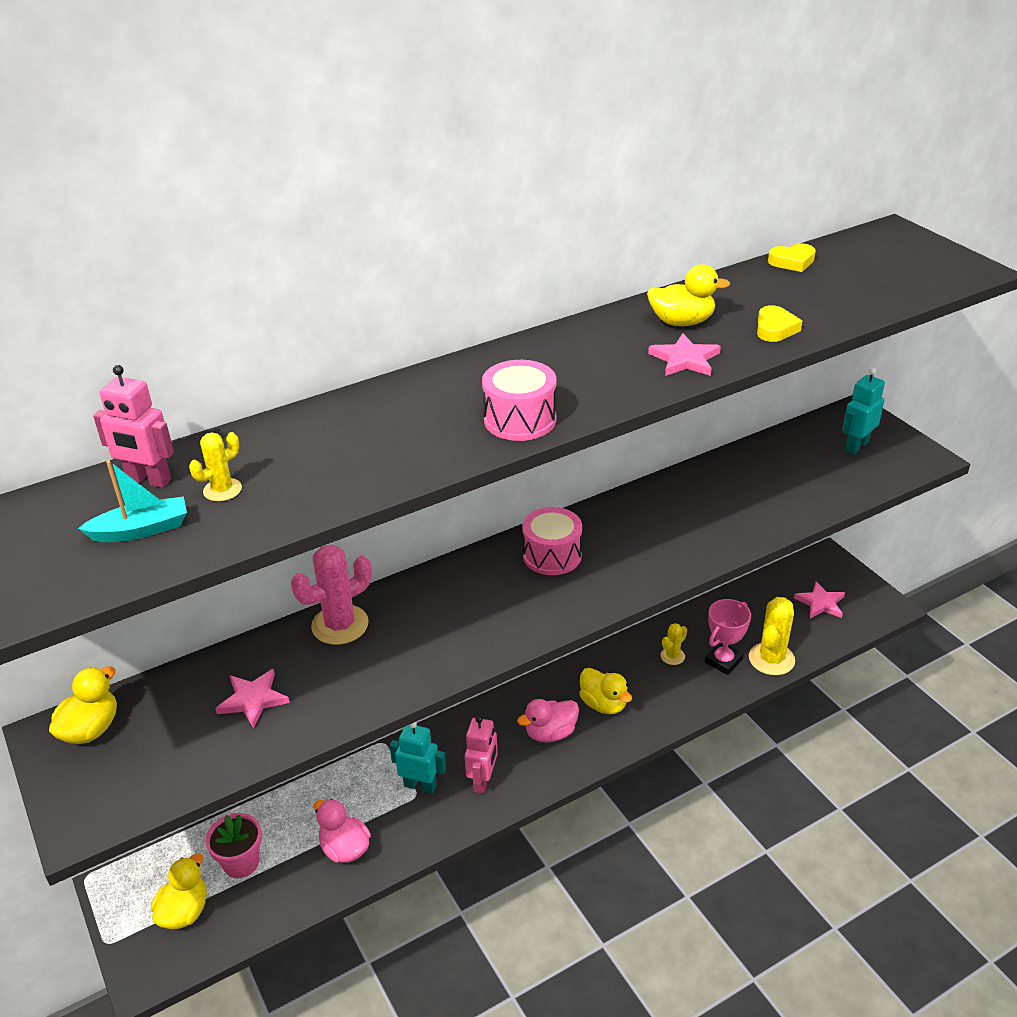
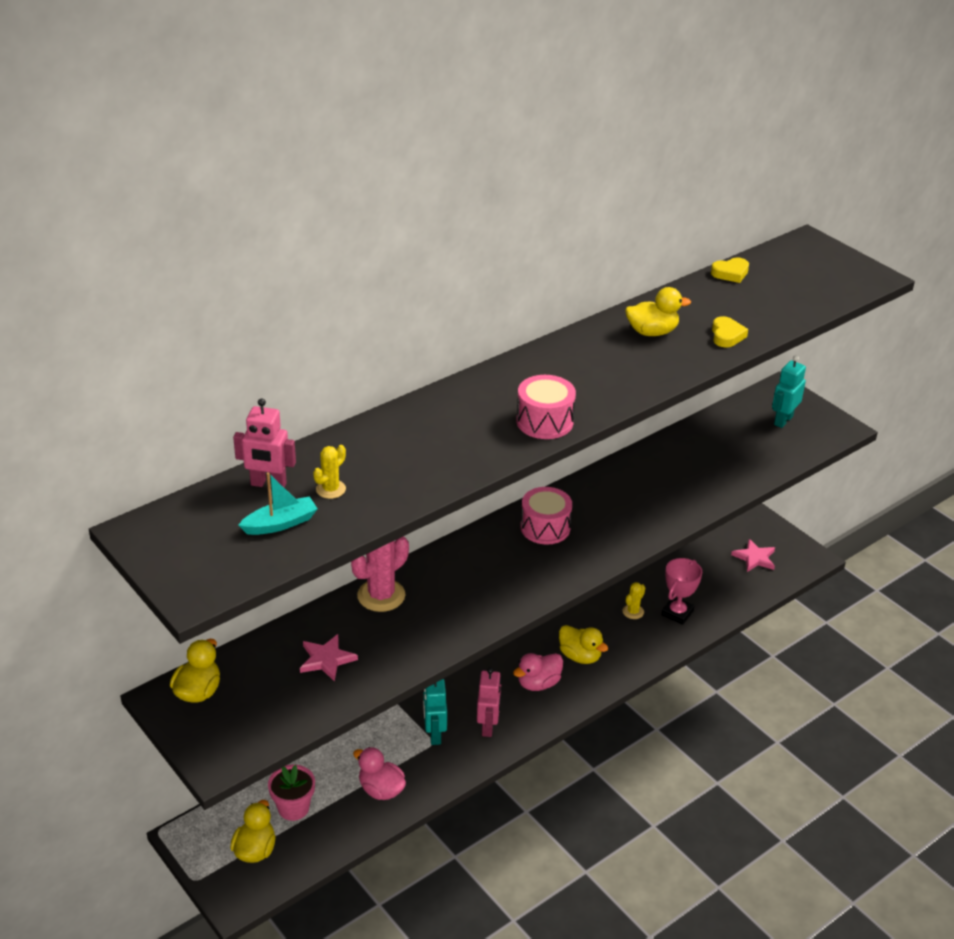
camera: 10 degrees left, 0 degrees up
turquoise robot [390,722,446,794] -> turquoise robot turned 105 degrees counterclockwise [423,679,447,745]
pink star [648,333,721,376] -> none
yellow cactus [749,597,795,676] -> none

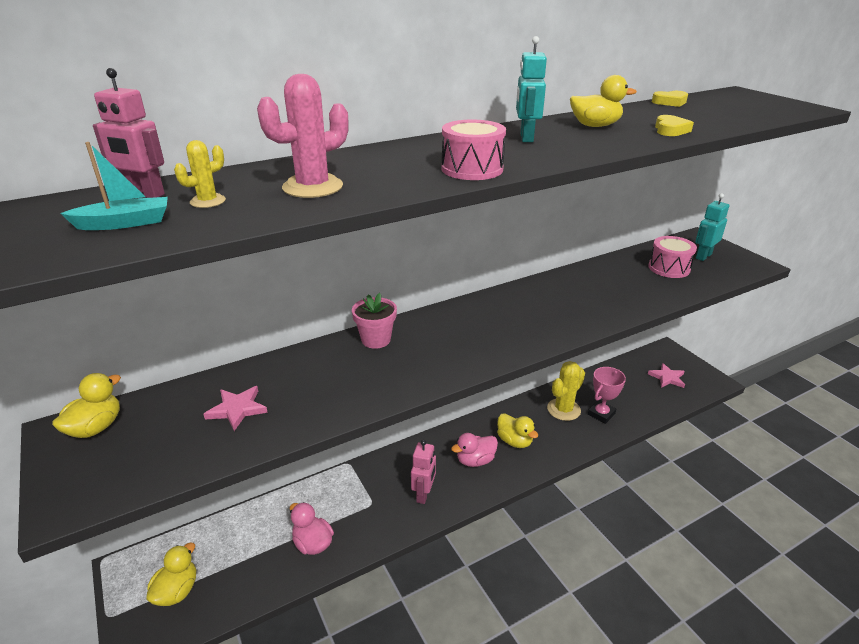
camera: 10 degrees right, 5 degrees down
pink flower pot [268,765,315,821] -> pink flower pot moved to [352,293,397,349]
pink cactus [351,536,409,612] -> pink cactus moved to [257,74,349,198]
turquoise robot [423,679,447,745] -> turquoise robot moved to [516,36,547,142]
pink drum [521,487,572,545] -> pink drum moved to [648,236,697,278]
yellow cactus [623,582,645,619] -> yellow cactus [547,361,585,421], size x1.85

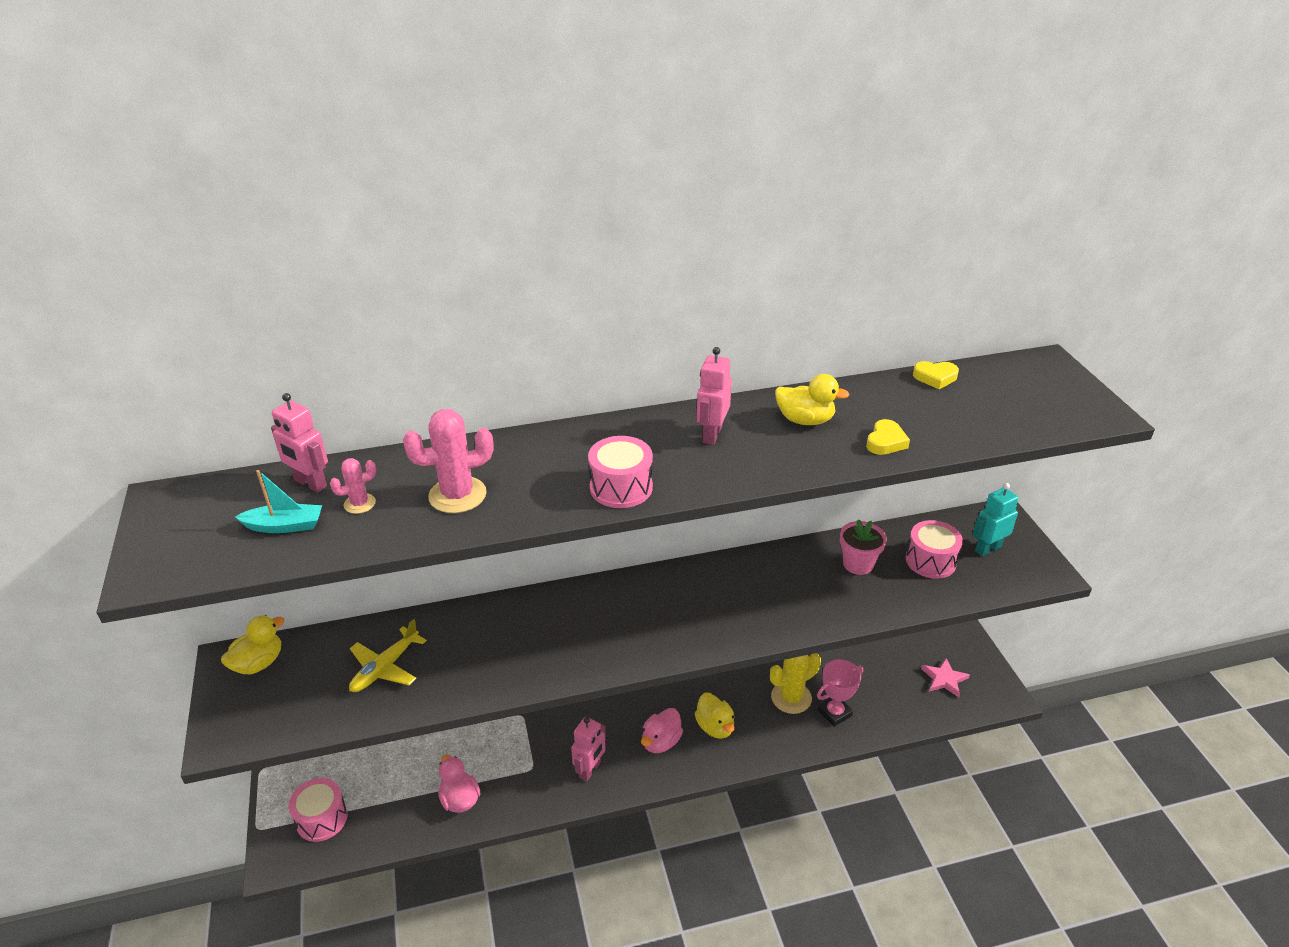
camera: 15 degrees right, 5 degrees up
yellow duck [146,543,196,606] -> pink drum [289,778,348,842]
yellow cactus [174,140,226,208] -> pink cactus [330,458,376,514]
pink star [204,386,268,431] -> yellow plane [349,619,427,692]
pink flower pot [352,293,397,349] -> pink flower pot moved to [840,519,887,575]
pink duck [451,433,498,467] -> pink duck turned 45 degrees counterclockwise [641,708,683,753]
turquoise robot [516,36,547,142] -> pink robot [697,347,732,445]

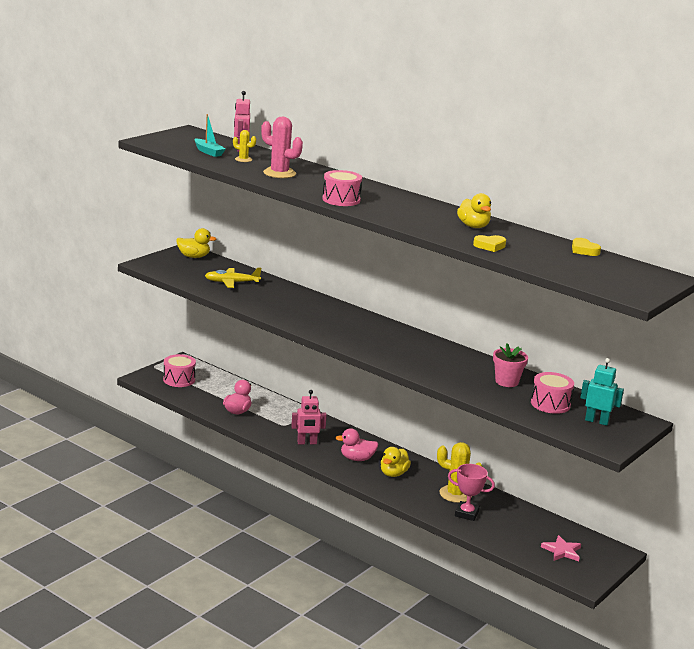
camera: 50 degrees right, 15 degrees down
pink cactus [330,458,376,514] -> yellow cactus [233,130,256,162]
pink robot [697,347,732,445] -> none

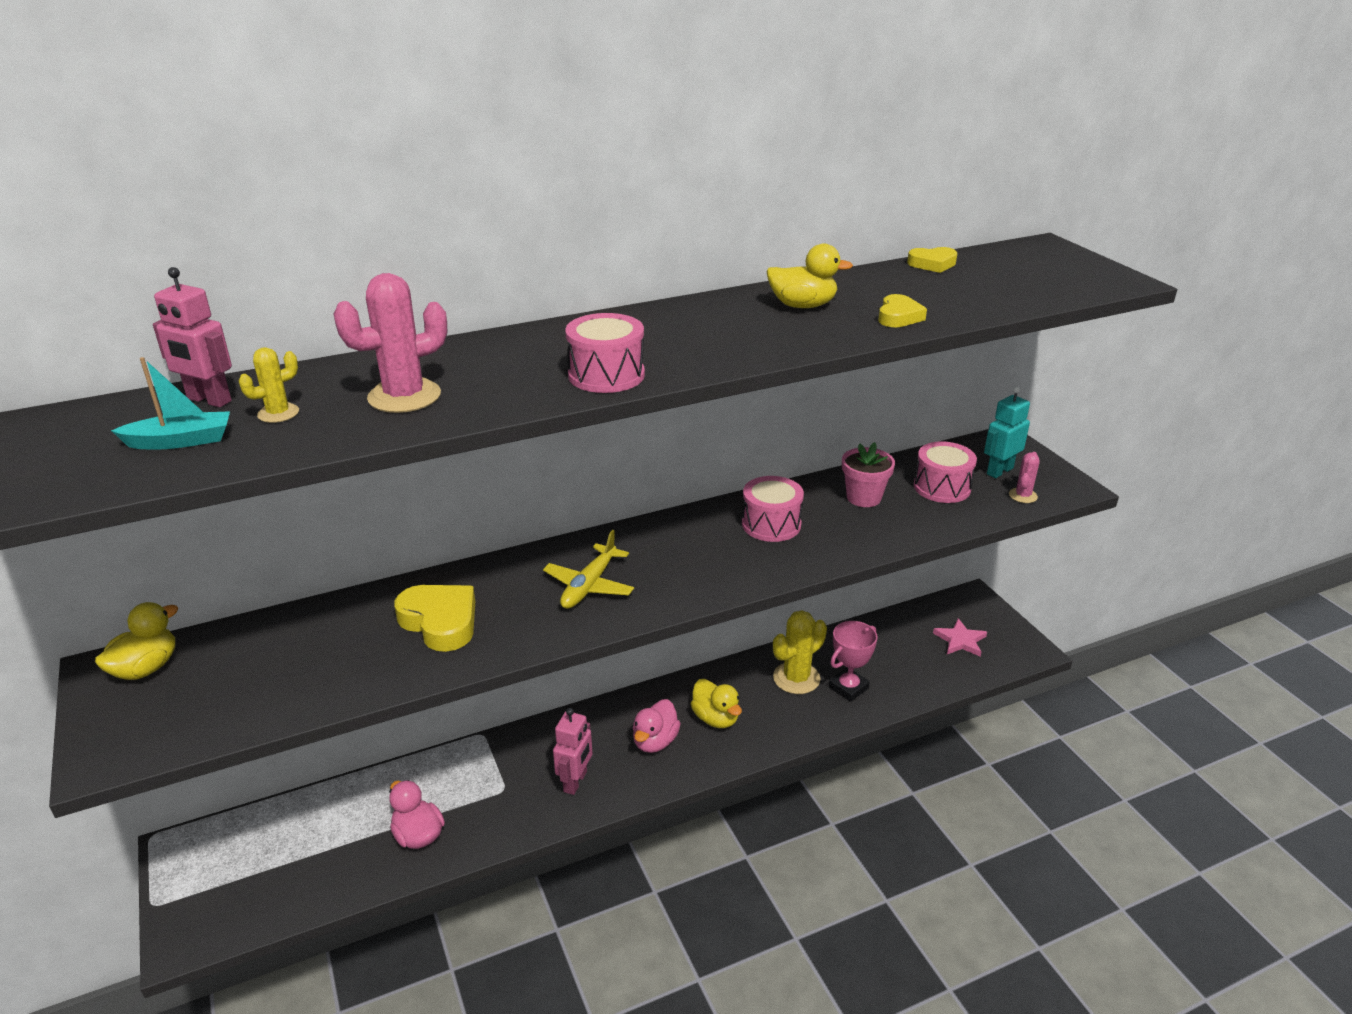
camera: 60 degrees left, 10 degrees up
pink drum [163,354,196,387] -> pink drum moved to [742,476,804,542]
yellow plane [205,268,261,288] -> yellow plane moved to [543,530,634,609]
none -> yellow heart [394,585,475,652]
none -> pink cactus [1009,452,1040,503]

